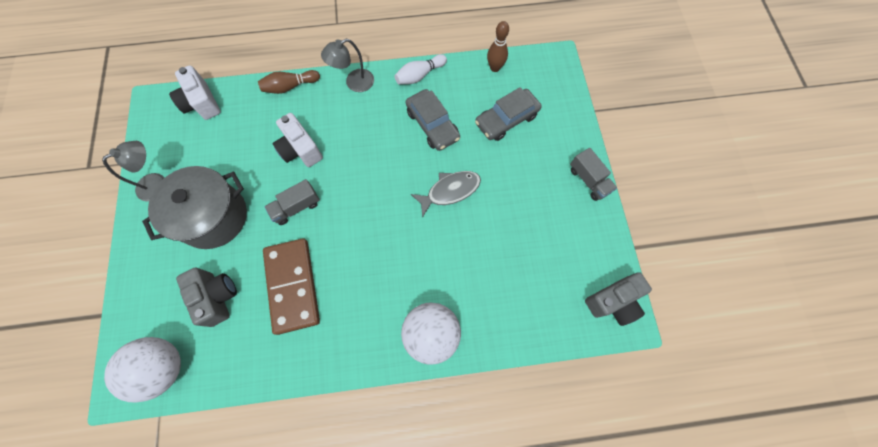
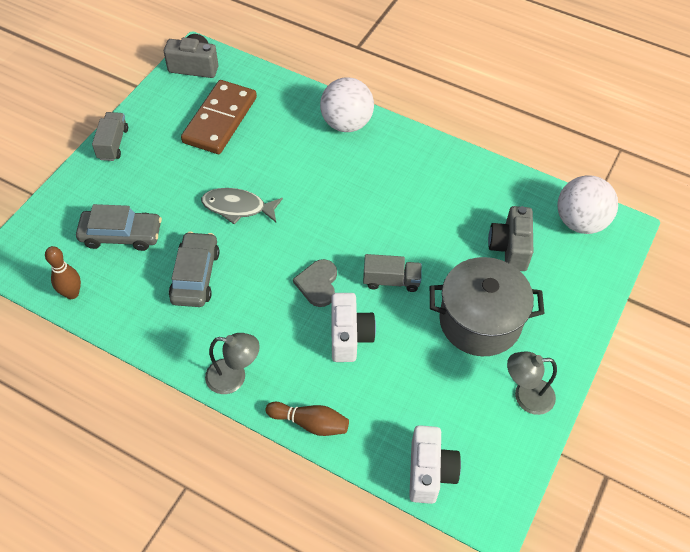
camera: 145 degrees left, 15 degrees down
brown domino [263,239,320,335] -> brown domino moved to [181,80,257,154]
white bowling pin [395,54,447,84] -> none
none -> grey heart [293,259,337,307]

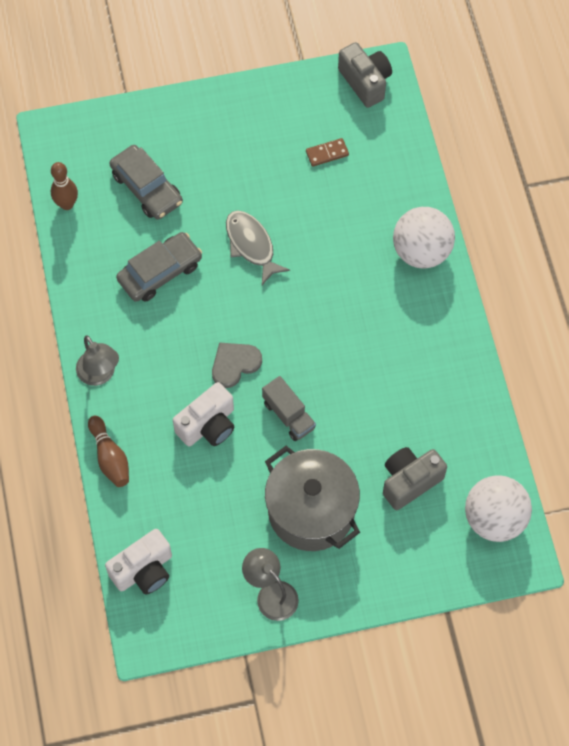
camera: 50 degrees right, 10 degrees up
grey truck [92,112,128,161] -> none
brown domino [181,80,257,154] -> brown domino [306,138,349,167], size x0.41

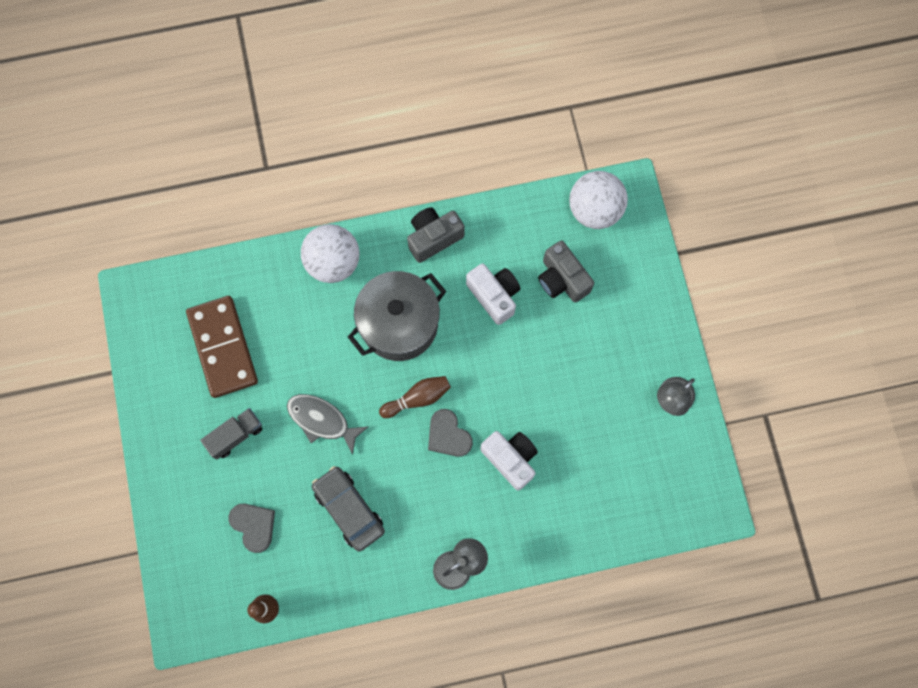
camera: 90 degrees left, 10 degrees up
brown bowling pin [88,416,129,487] -> brown bowling pin moved to [379,376,451,418]
white camera [105,529,172,595] -> white camera moved to [466,263,521,325]
grey car [109,145,183,220] -> grey heart [228,504,275,553]
grey fish [226,210,290,285] -> grey fish turned 60 degrees clockwise [287,394,369,455]
grey truck [262,376,316,441] -> grey truck moved to [200,408,263,459]
grey pot [265,446,360,551] -> grey pot moved to [348,271,446,361]
brown domino [306,138,349,167] -> brown domino [186,296,258,398], size x2.44
grey camera [338,42,392,108] -> grey camera moved to [407,207,465,263]

